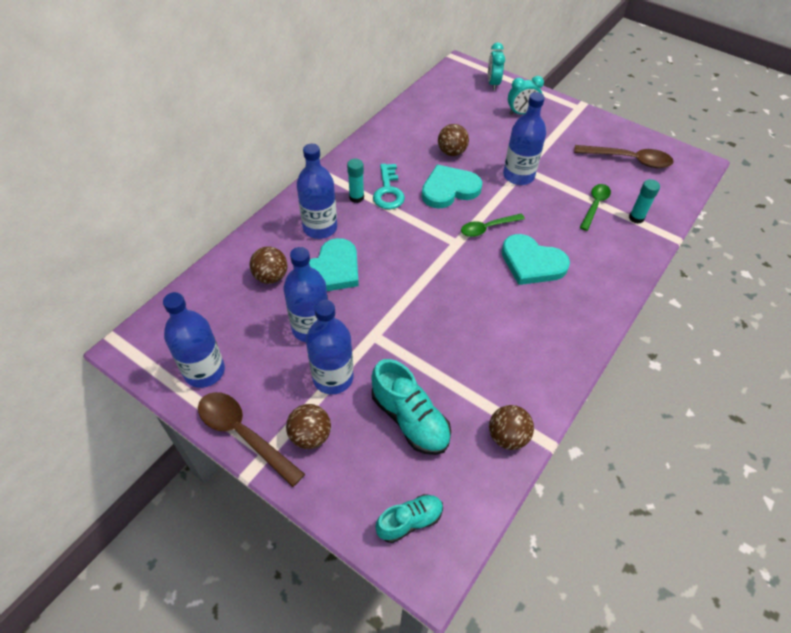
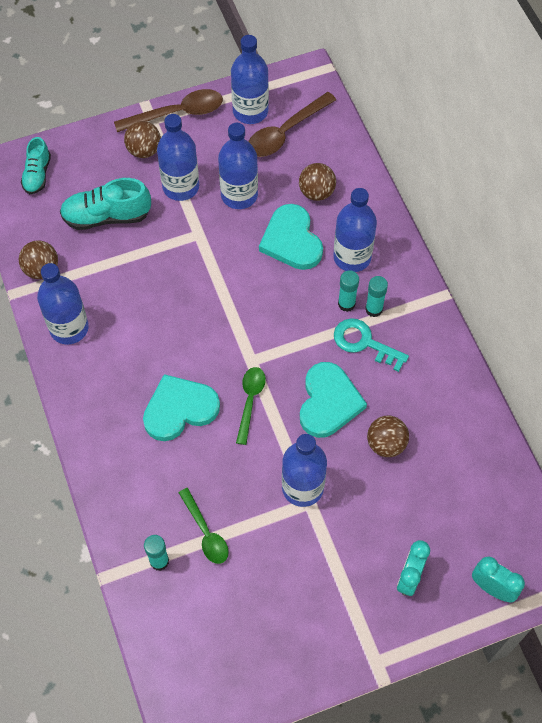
camera: 125 degrees right, 10 degrees up
brown spoon [574,145,674,168] -> brown spoon moved to [248,92,336,157]
none -> blue bottle [37,263,89,345]
none -> turquoise glue stick [338,270,359,312]

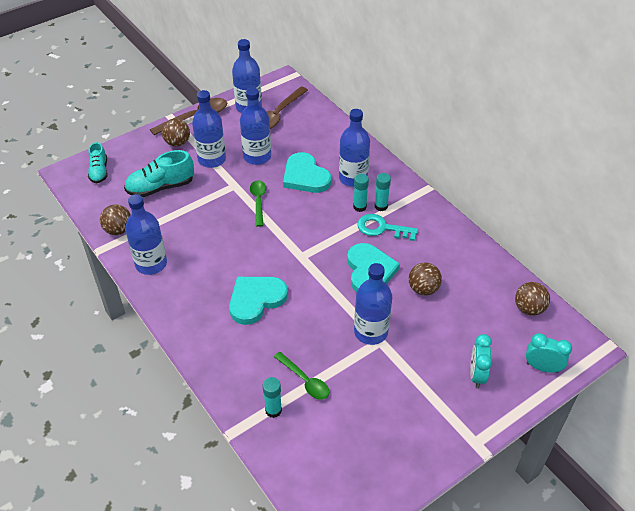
camera: 15 degrees left, 15 degrees down
green spoon [236,367,266,445] -> green spoon moved to [250,180,266,227]
brown ball [299,163,336,201] -> brown ball moved to [515,282,550,316]

